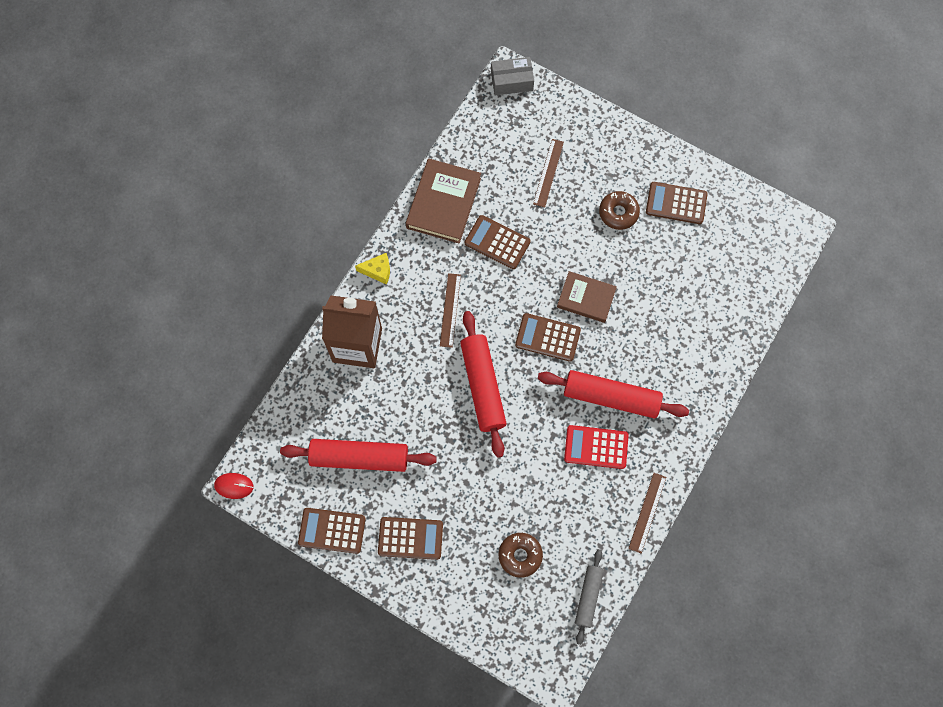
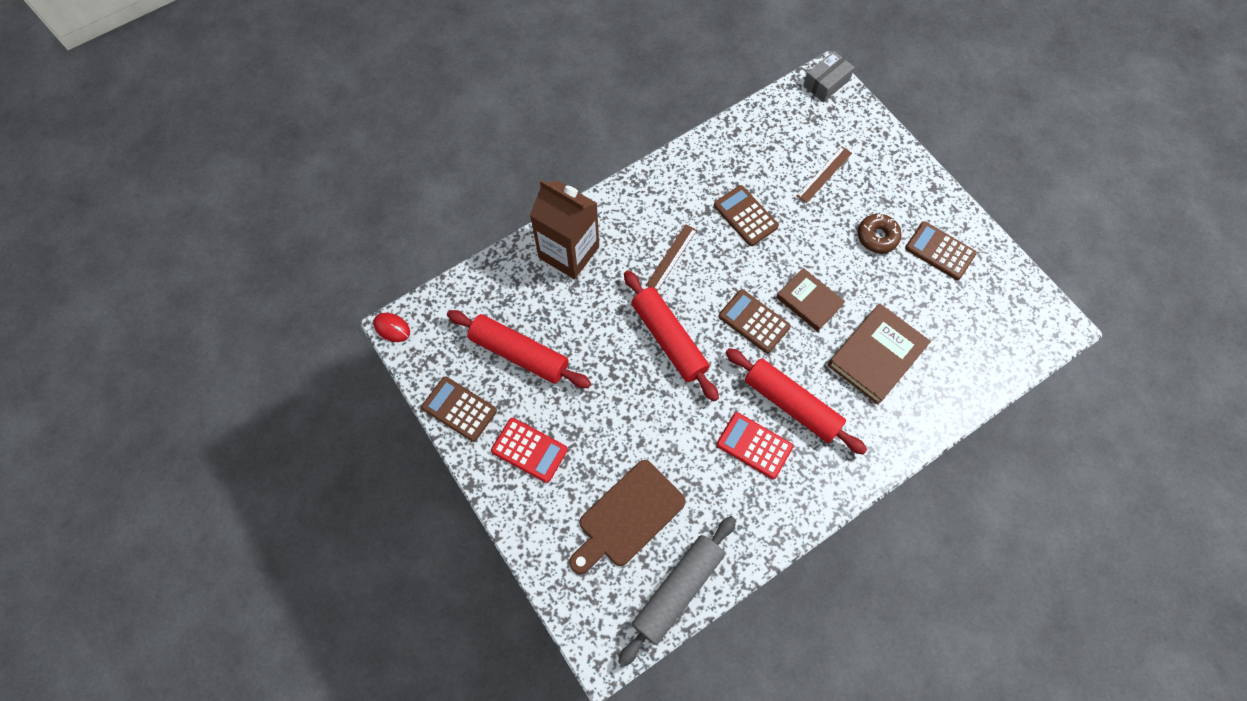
camera: 25 degrees right, 5 degrees down
yellow cheese [355,253,390,285] -> none
brown calculator [378,517,443,560] -> red calculator [491,418,568,483]
brown book [406,158,481,244] -> brown book moved to [827,304,931,405]
red rolling pin [460,311,507,458] -> red rolling pin turned 45 degrees counterclockwise [624,270,719,401]
grey box [491,57,534,95] -> grey box turned 60 degrees counterclockwise [803,51,855,102]
brown donut [498,533,543,578] -> brown cutting board [569,460,686,574]
grey rolling pin [575,549,604,645] -> grey rolling pin [618,516,736,667], size x1.69
brown ruler [629,473,666,553] -> none

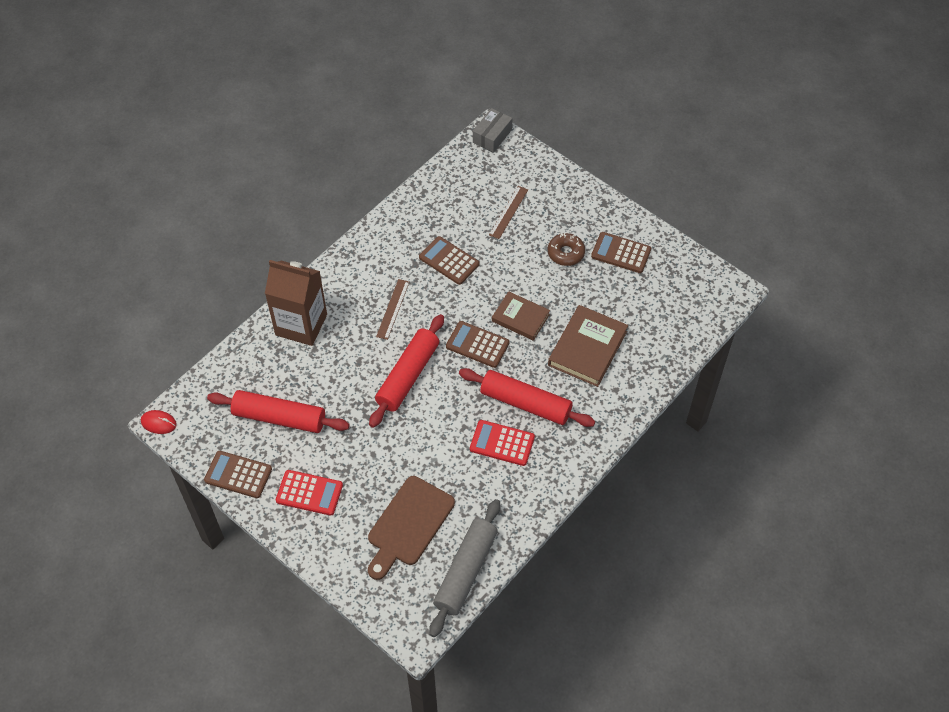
camera: 15 degrees left, 10 degrees down
red rolling pin [624,270,719,401] -> red rolling pin turned 75 degrees clockwise [369,314,444,428]

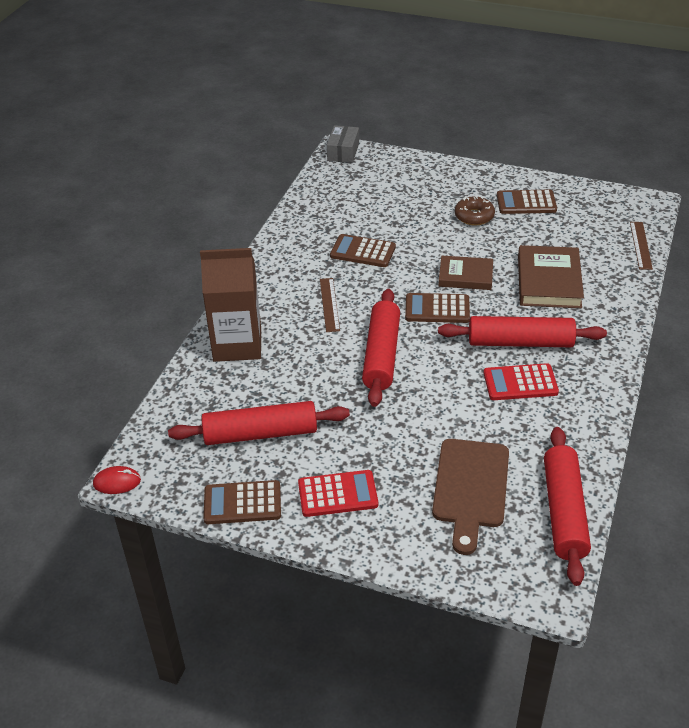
camera: 20 degrees left, 15 degrees down
grey rolling pin [429,499,500,637] -> red rolling pin [544,427,591,586]
brown ruler [489,186,528,239] -> brown ruler moved to [630,222,653,270]

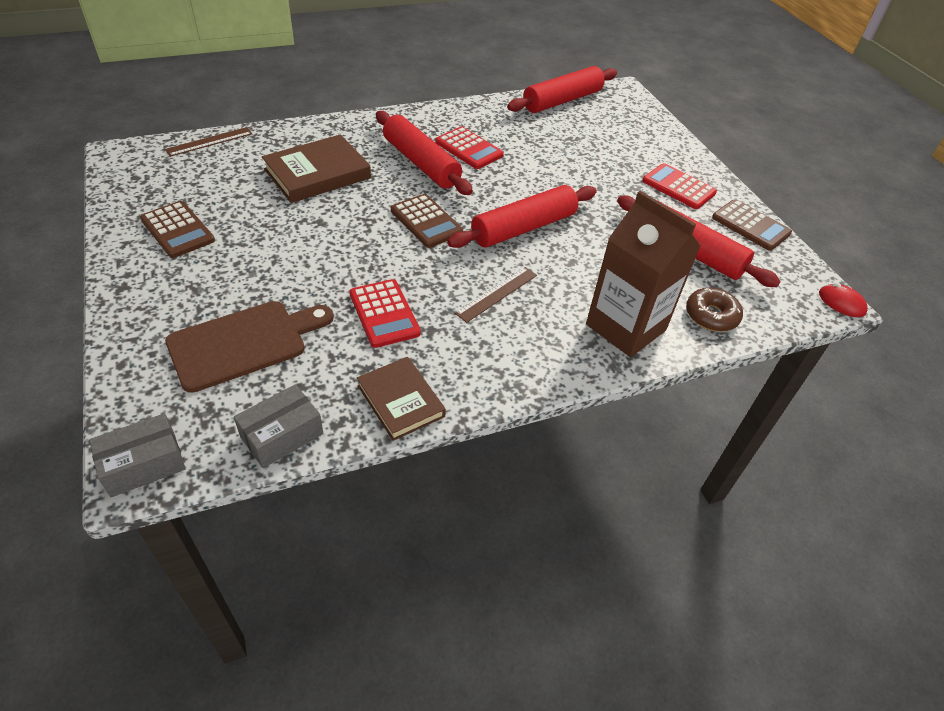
camera: 135 degrees left, 5 degrees up
brown calculator [330,234,396,267] -> red calculator [349,279,421,348]
brown cutting board [432,439,509,555] -> brown cutting board moved to [165,301,334,393]
brown book [438,256,493,290] -> brown book moved to [357,357,446,441]
brown donut [455,196,495,225] -> brown donut moved to [686,288,743,332]
none -> grey box [234,384,323,468]

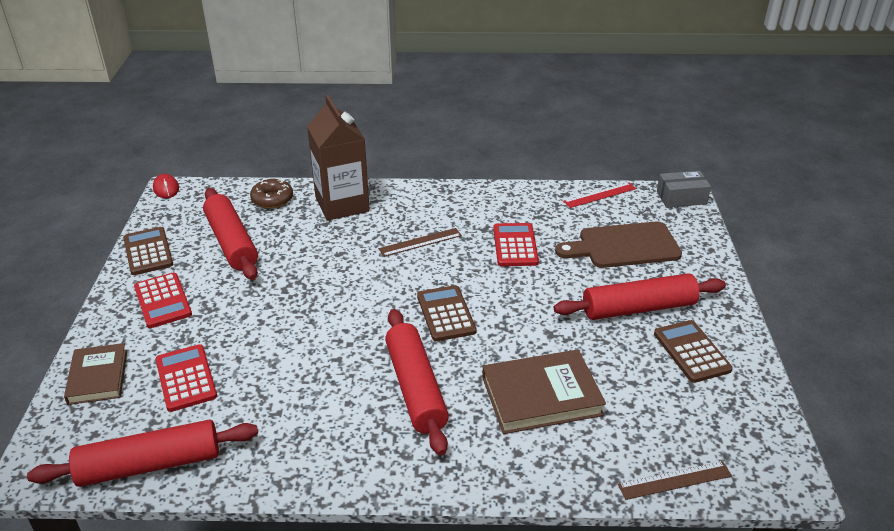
camera: 155 degrees left, 10 degrees down
grey box [234,384,323,468] -> red ruler [563,182,636,208]
brown book [357,357,446,441] -> brown book moved to [64,343,127,405]
red calculator [435,126,504,169] -> red calculator moved to [156,344,217,412]
red rolling pin [447,185,597,248] -> red rolling pin moved to [554,273,726,320]

